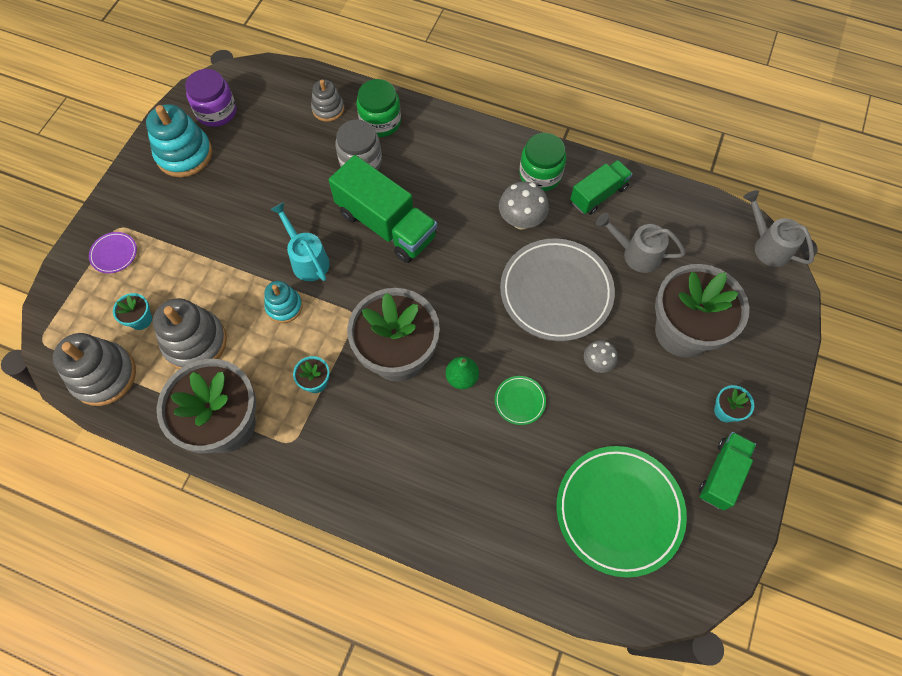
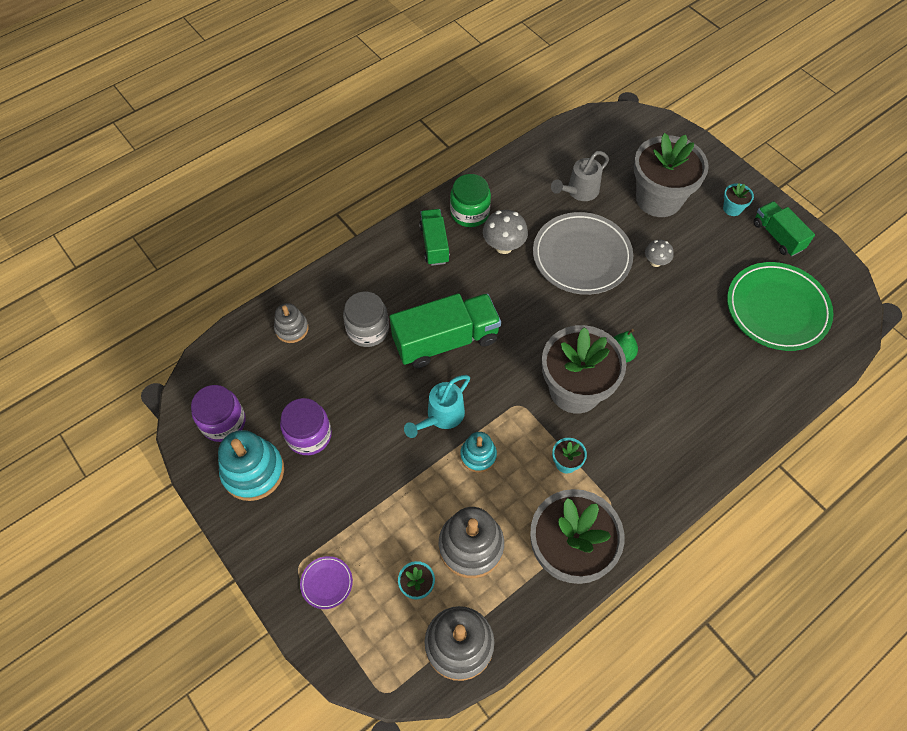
camera: 60 degrees left, 5 degrees down
turquoise watering can [270,202,330,281] -> turquoise watering can turned 45 degrees counterclockwise [404,375,470,438]
green jar [357,79,401,137] -> none
green plate [495,376,546,425] -> none
green truck [570,160,633,215] -> green truck moved to [419,209,450,266]
grey watering can [743,190,814,267] -> none
none -> purple jar [280,398,332,455]

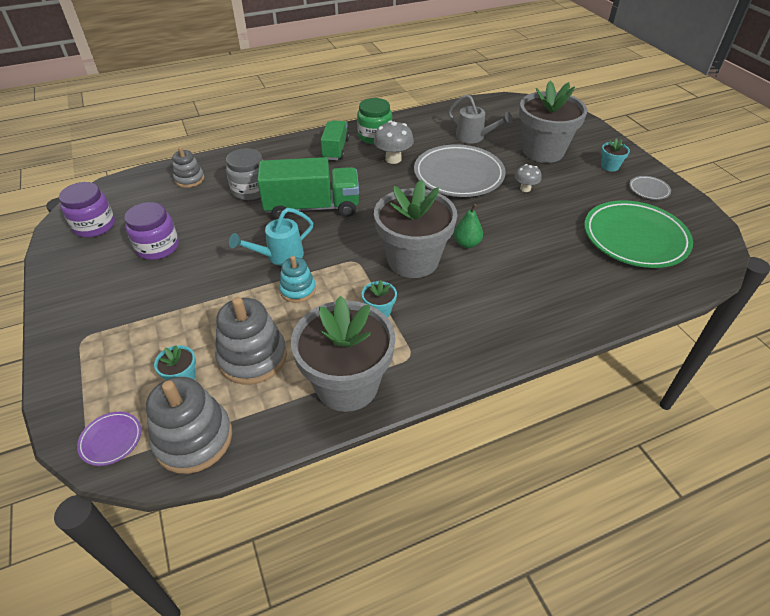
camera: 15 degrees right, 15 degrees down
turquoise stacking toy [218,430,284,501] -> none
purple plate [300,556,353,609] -> purple plate moved to [77,412,141,466]
grey watering can [551,151,609,201] -> grey watering can turned 120 degrees counterclockwise [448,94,513,143]
green truck [753,201,815,256] -> grey plate [629,176,671,200]

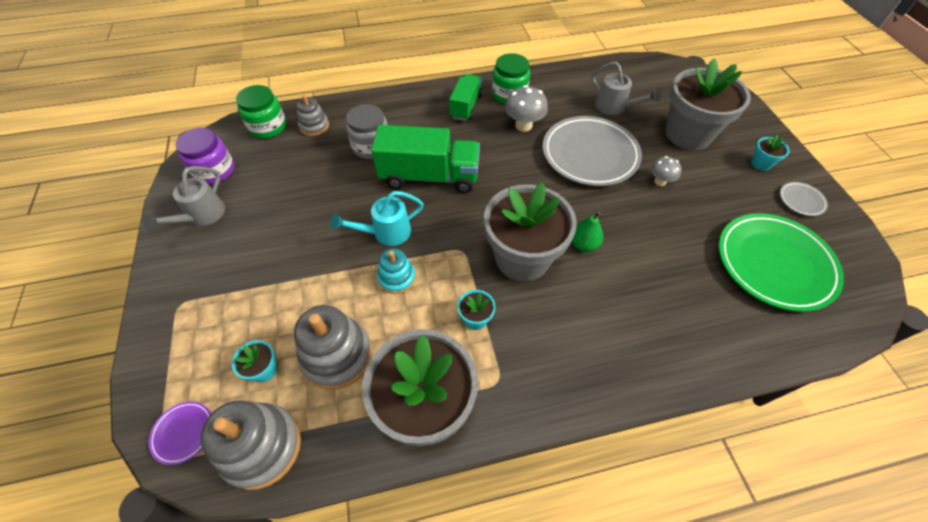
camera: 10 degrees right, 10 degrees up
purple jar [124,202,179,260] -> none
none -> grey watering can [142,166,225,230]
none -> green jar [236,85,286,139]

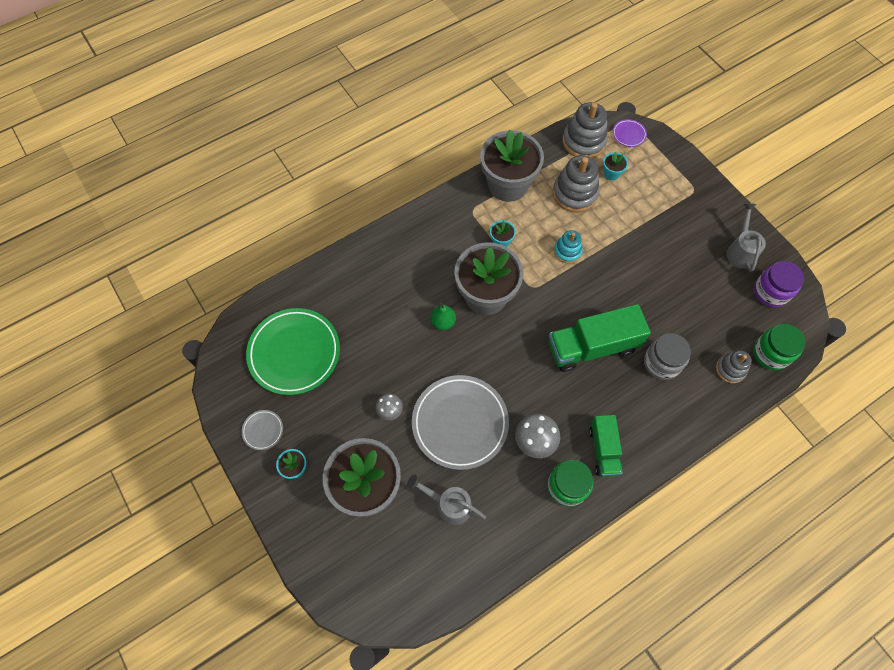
camera: 160 degrees right, 10 degrees up
turquoise watering can [331,191,424,246] -> none

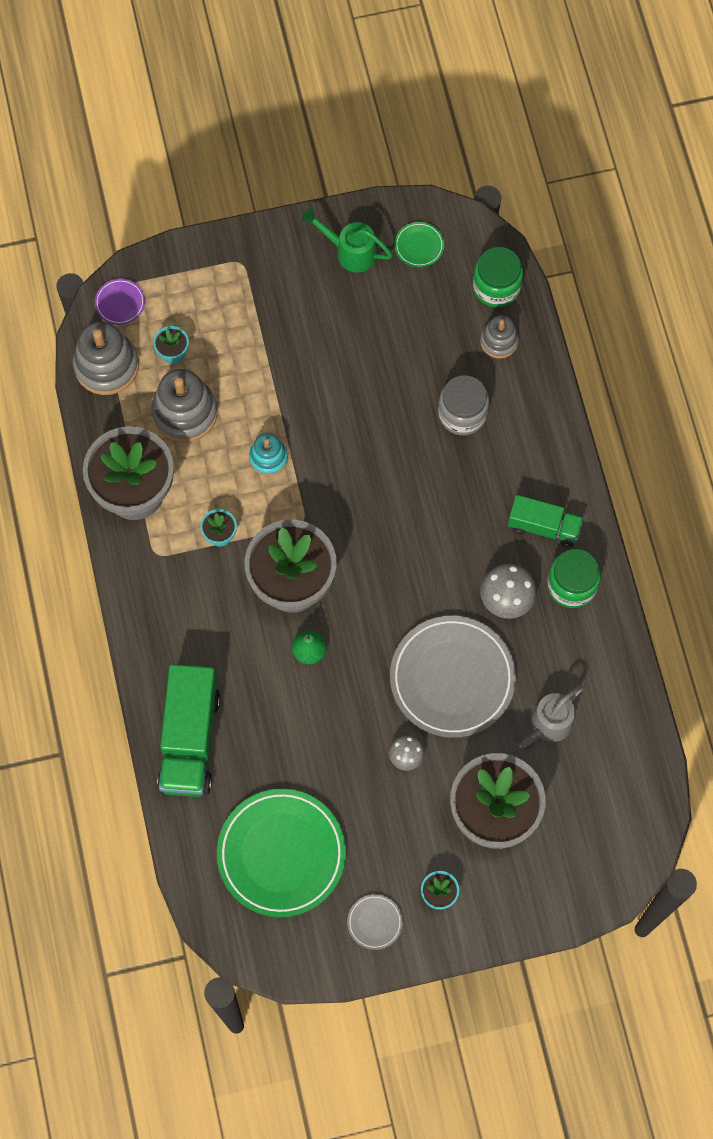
camera: 70 degrees left, 5 degrees up
green truck [549,304,651,372] -> green truck moved to [157,664,220,797]
grey watering can [727,203,766,272] -> green watering can [302,208,392,273]
purple jar [754,261,804,307] -> green plate [394,222,444,267]

